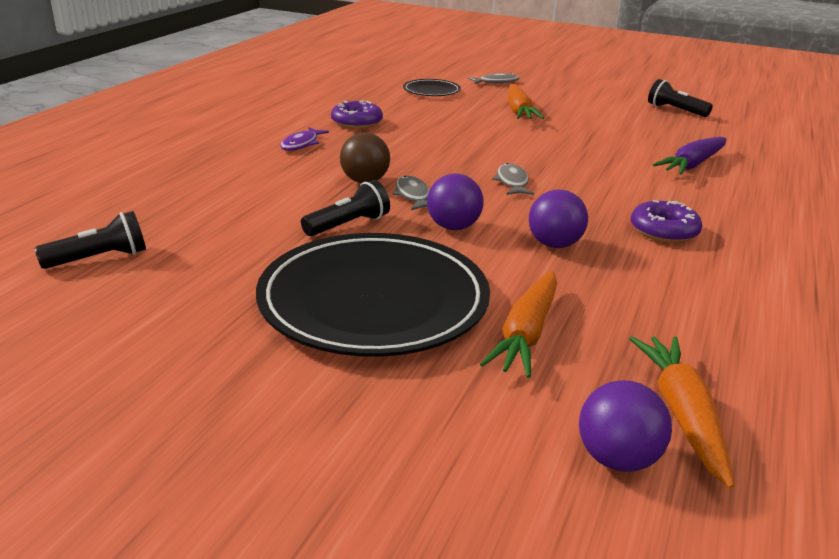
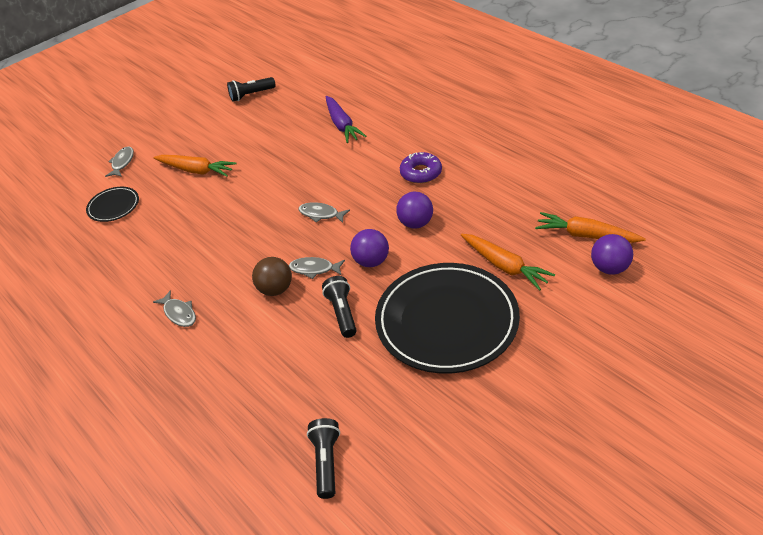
camera: 60 degrees left, 15 degrees up
purple fish [280,127,329,151] -> grey fish [153,291,196,327]
purple donut [331,101,383,129] -> none

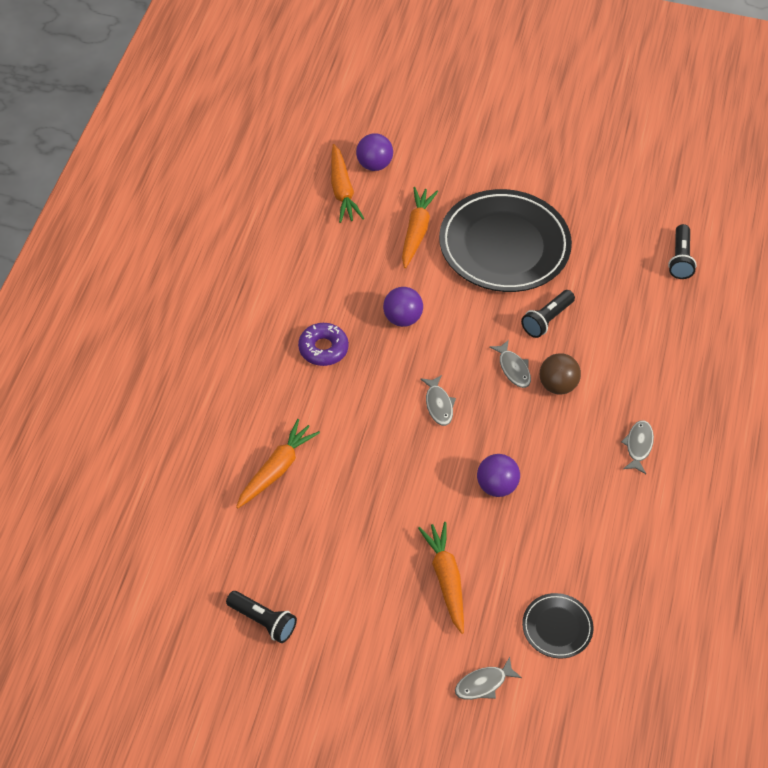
camera: 130 degrees left, 10 degrees up
black flashlight [307,418,340,499] -> black flashlight turned 45 degrees counterclockwise [668,224,697,279]
purple carrot [326,96,366,143] -> orange carrot [236,419,320,508]
purple ball [350,229,389,267] -> purple ball moved to [477,454,520,497]

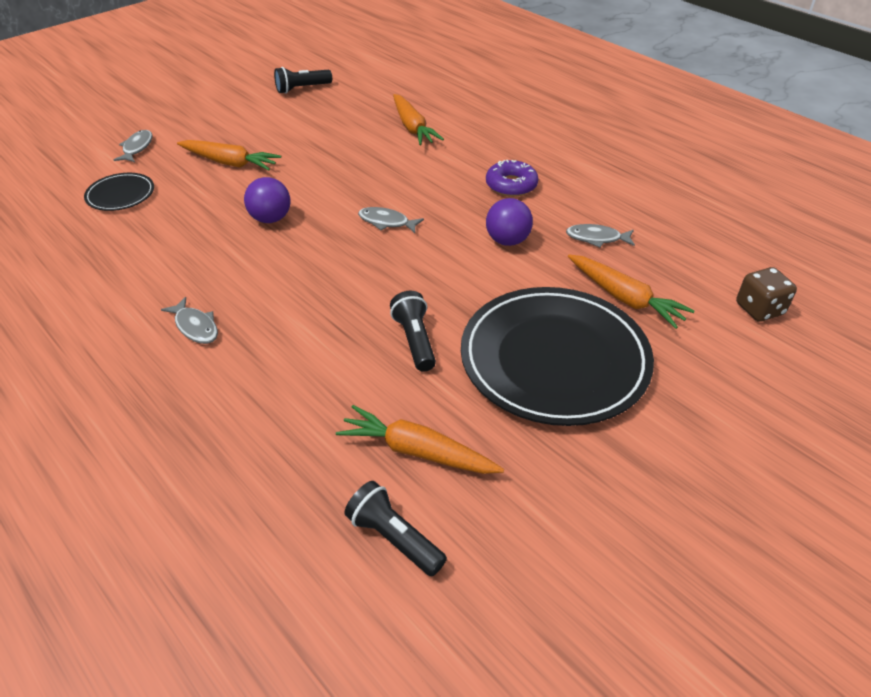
camera: 125 degrees right, 10 degrees down
orange carrot [331,144,364,223] -> orange carrot moved to [336,405,504,474]
purple ball [356,133,393,171] -> brown dice [736,267,797,322]
grey fish [489,340,531,388] -> grey fish moved to [566,224,635,248]
brown ball [540,353,581,395] -> none

